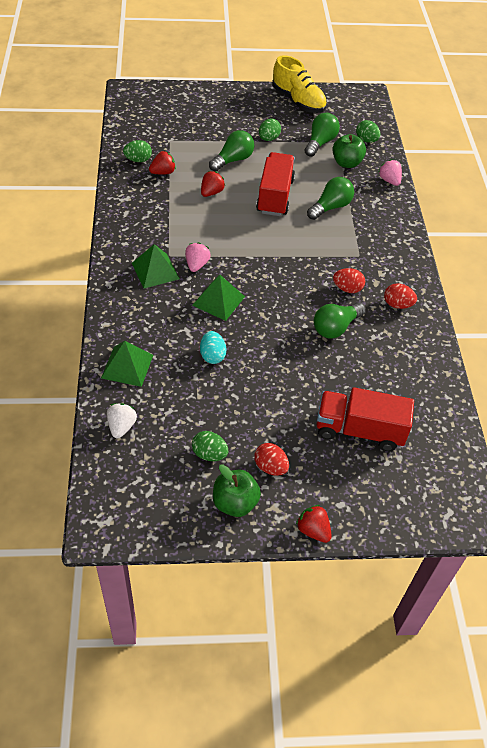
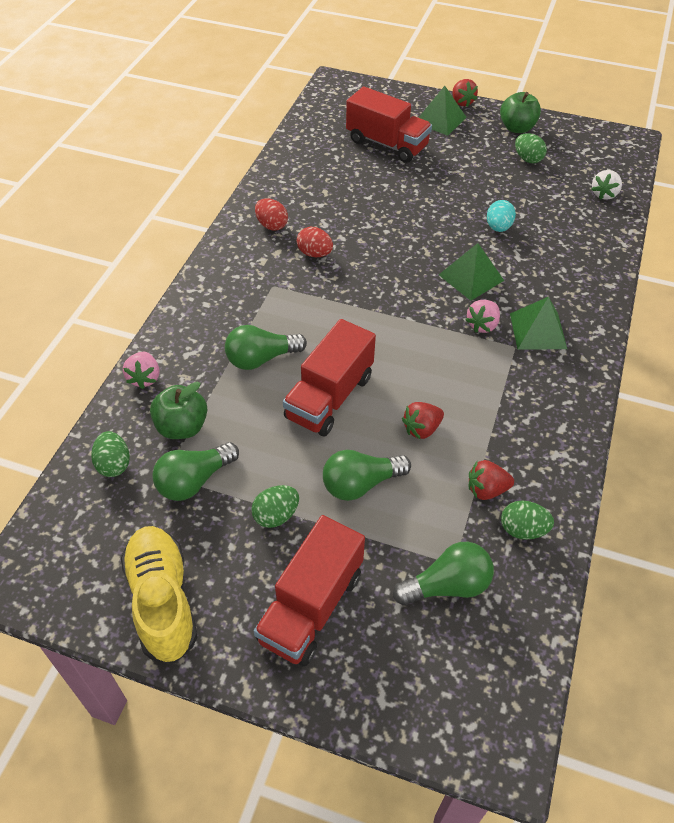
camera: 155 degrees left, 0 degrees up
green pyramid [101,341,153,387] -> green pyramid moved to [418,86,467,136]
red egg [254,443,289,476] -> none
green light bulb [313,302,366,338] -> green light bulb moved to [393,542,494,605]
none -> red truck [254,515,365,667]

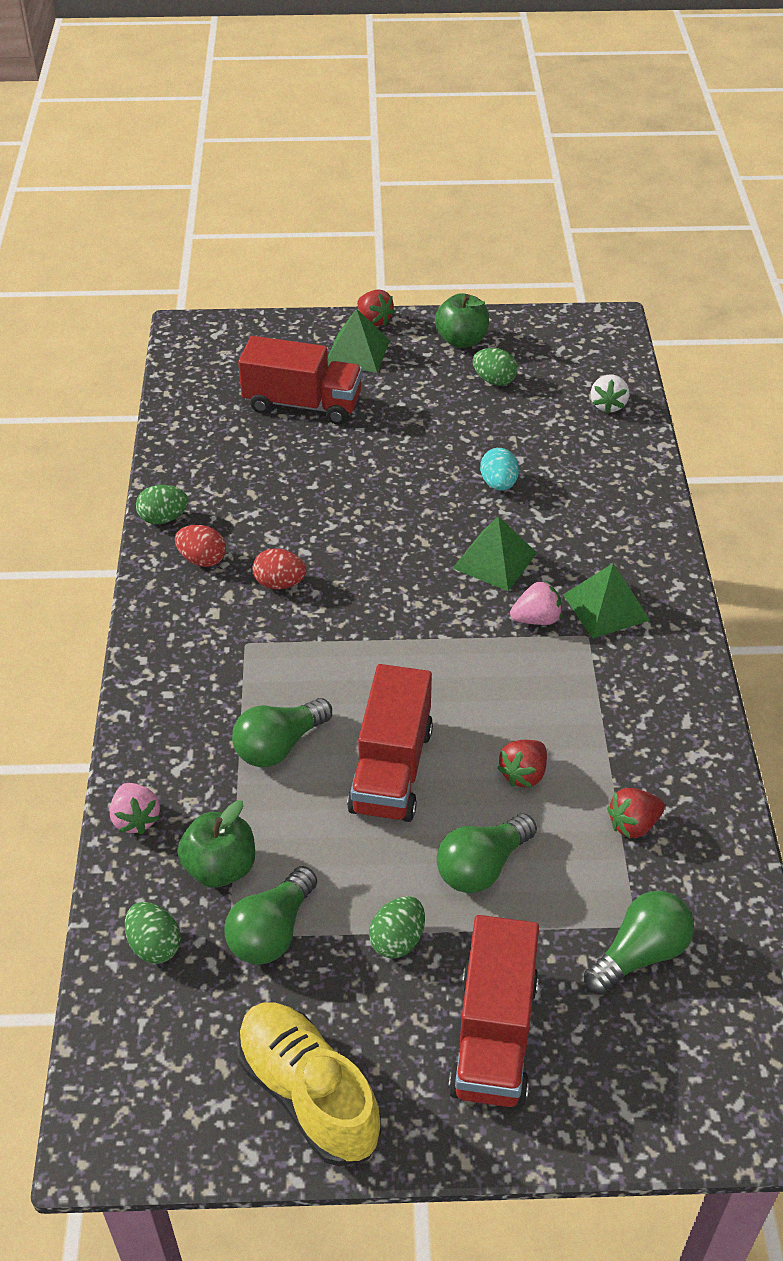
camera: 20 degrees left, 5 degrees down
pink strawberry [466,300,500,333] -> pink strawberry turned 120 degrees counterclockwise [510,581,562,625]
green egg [501,501,554,540] -> green egg moved to [136,485,188,524]

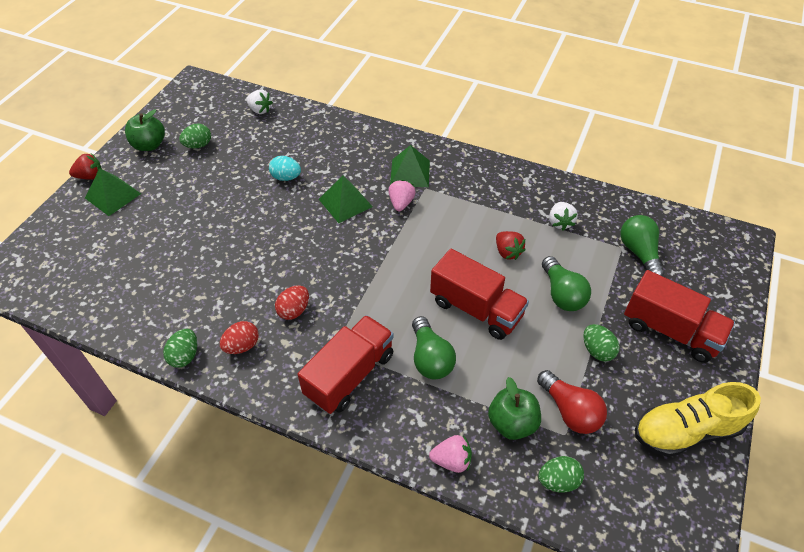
camera: 65 degrees left, 5 degrees up
green light bulb [225,866,317,964] -> red light bulb [537,370,607,434]
red truck [238,336,362,425] -> red truck moved to [298,315,394,414]
red strawberry [607,788,665,838] -> white strawberry [549,202,578,231]

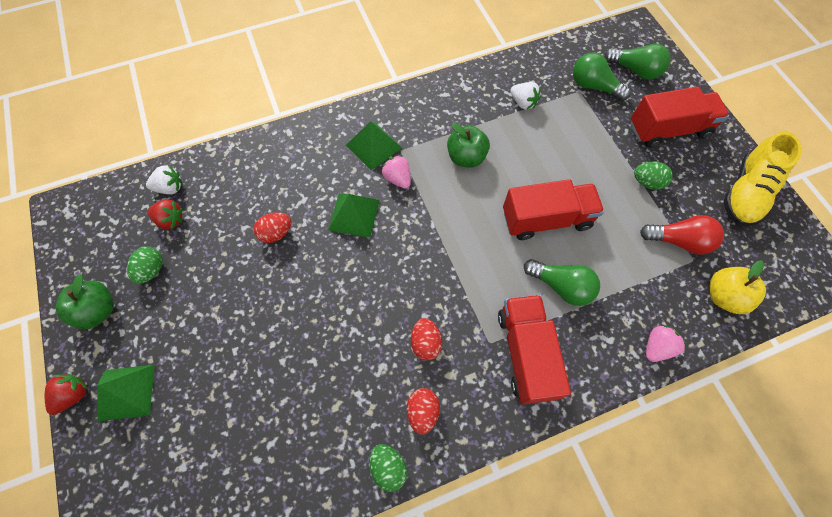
camera: 45 degrees left, 15 degrees up
turquoise egg [269,156,301,181] -> red egg [254,212,291,243]
green apple [488,377,541,440] -> green apple moved to [447,123,490,168]
red strawberry [496,231,525,260] -> red strawberry moved to [147,199,183,229]
green egg [538,456,584,493] -> yellow apple [710,260,766,314]
green light bulb [542,256,591,311] -> green light bulb moved to [604,44,671,80]

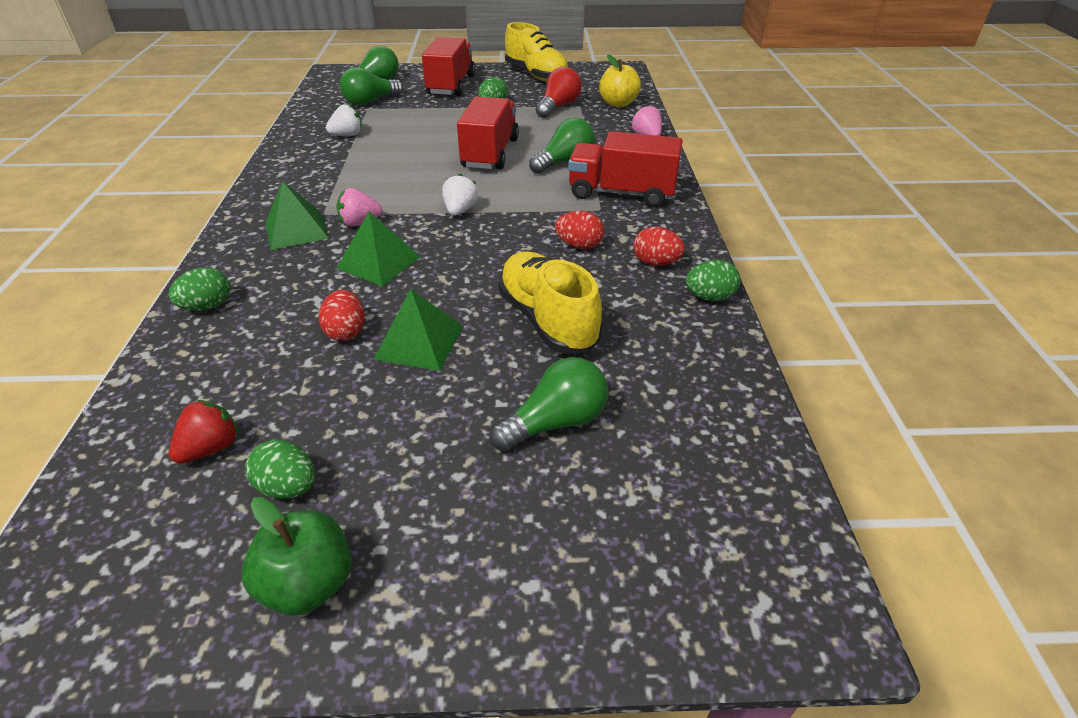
camera: 70 degrees left, 25 degrees down
red strawberry [45,374,88,415] -> none
green pyramid [97,365,155,421] -> green pyramid moved to [373,289,463,371]
white strawberry [146,165,183,194] -> white strawberry moved to [442,173,478,215]
green apple [447,123,490,168] -> none
none -> green egg [169,267,230,311]
none -> green light bulb [490,357,608,452]
none -> yellow shoe [498,251,602,354]

